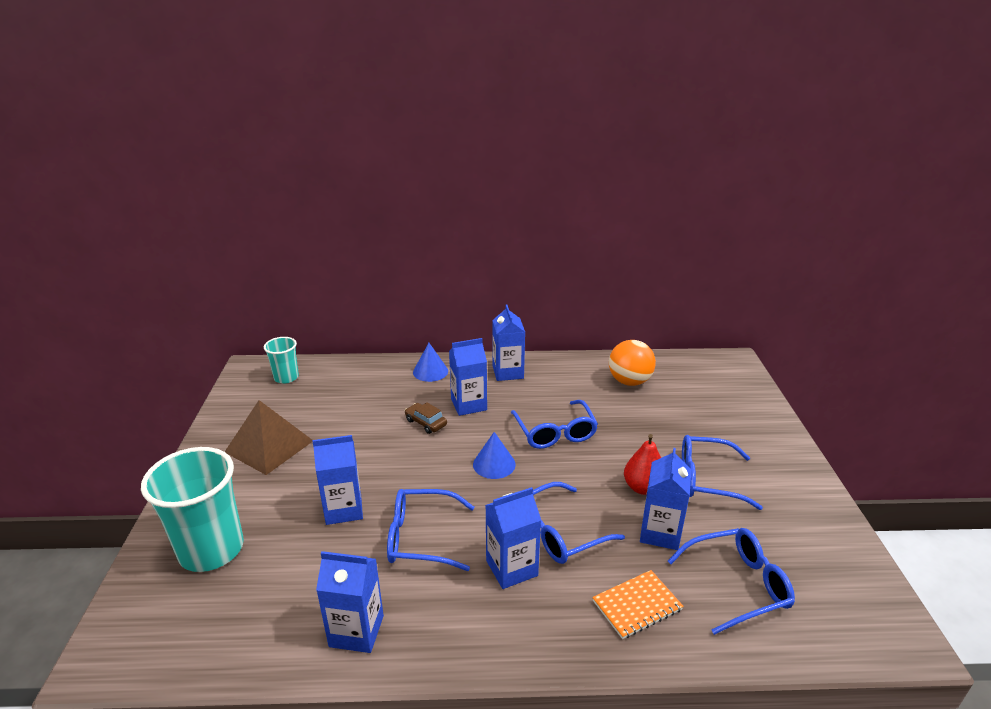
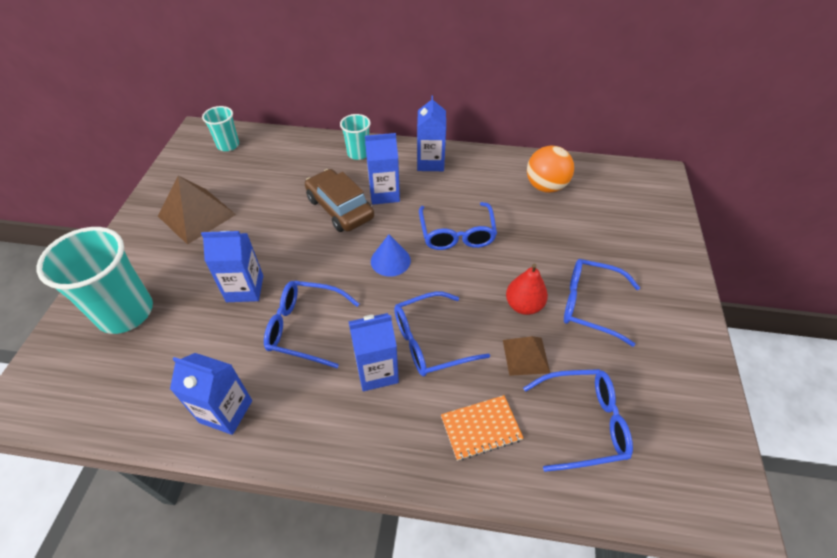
camera: 10 degrees right, 20 degrees up
brown car [405,402,447,434] -> brown car [305,169,374,232], size x1.91
blue cone [413,343,448,382] -> turquoise cup [340,114,371,160]
blue carton [640,448,691,550] -> brown pyramid [503,336,550,376]

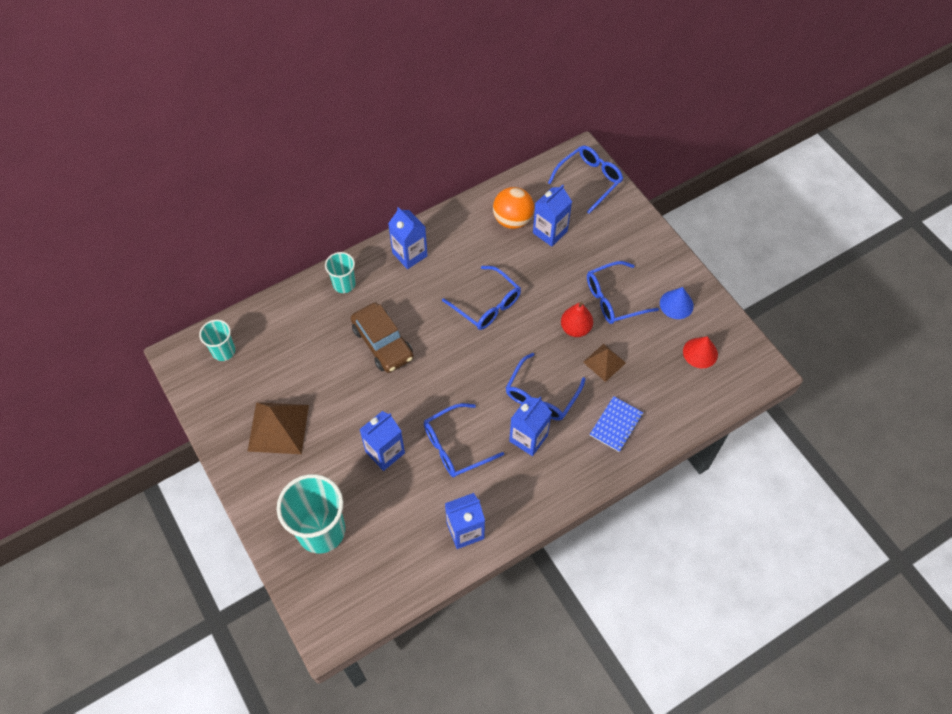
camera: 40 degrees left, 10 degrees up
brown car [305,169,374,232] -> brown car turned 135 degrees counterclockwise [351,303,414,373]
blue carton [365,133,400,205] -> blue carton moved to [533,185,572,247]
blue cone [371,235,411,277] -> blue cone moved to [660,287,694,319]
orange notebook [441,395,523,461] -> blue notebook [590,396,643,452]
blue glasses [523,369,633,472] -> blue glasses moved to [548,146,623,214]
none -> red cone [683,336,718,368]

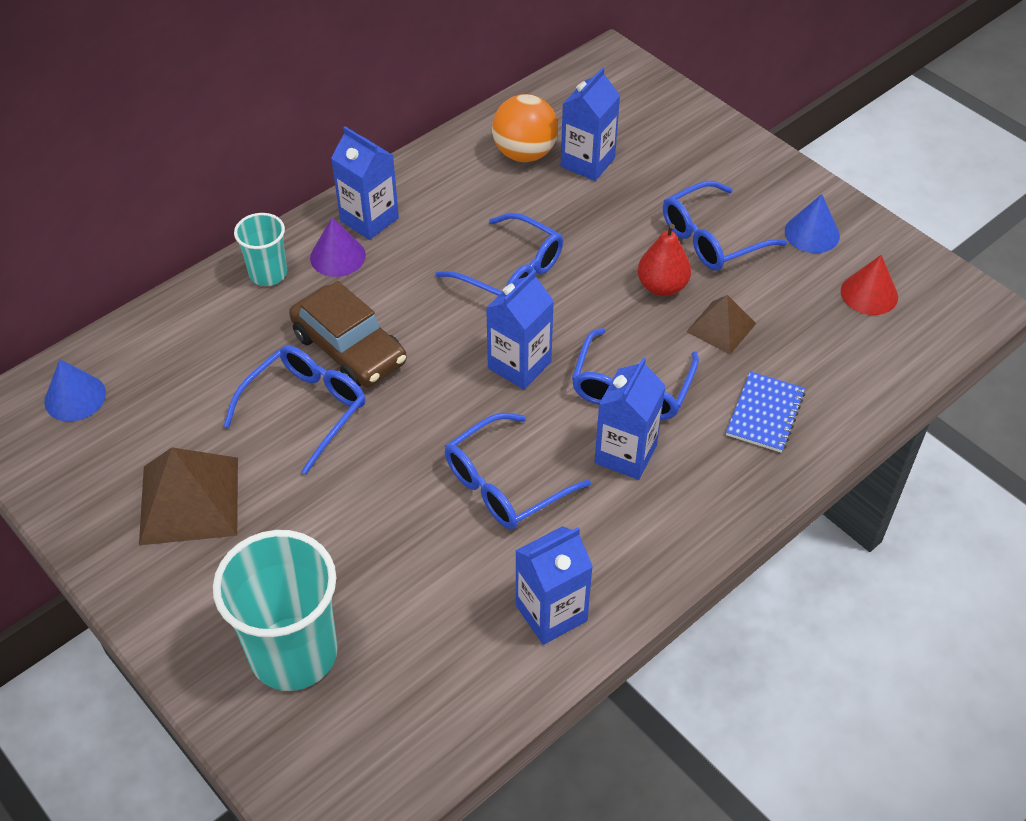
camera: 10 degrees left, 10 degrees down
turquoise cup [199,319,235,361] -> blue cone [44,359,106,422]
blue carton [359,411,405,471] -> blue carton moved to [486,270,554,389]
blue glasses [548,146,623,214] -> blue glasses moved to [224,345,366,475]
none -> purple cone [310,217,366,277]

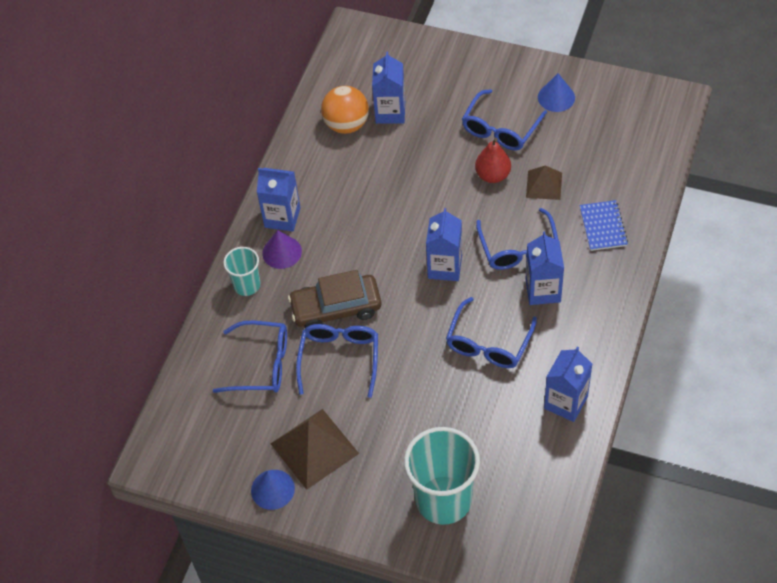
camera: 25 degrees left, 5 degrees up
blue cone [44,359,106,422] -> blue cone moved to [251,470,295,510]
brown car [289,281,407,387] -> brown car turned 150 degrees clockwise [288,270,381,328]
blue glasses [436,213,563,296] -> blue glasses moved to [213,321,287,393]
red cone [841,255,898,315] -> none

